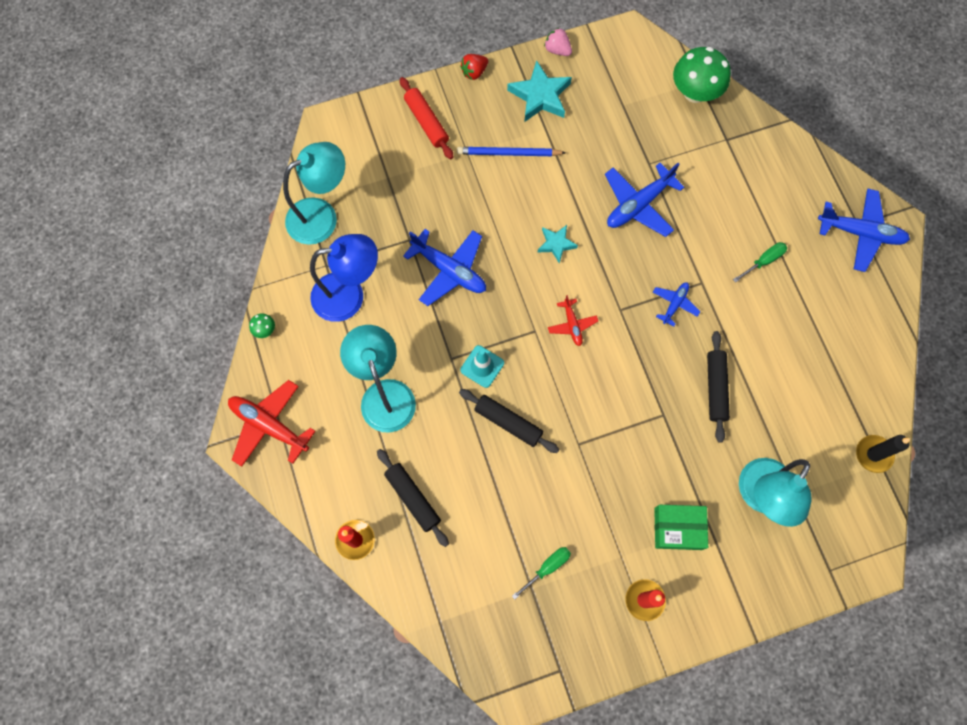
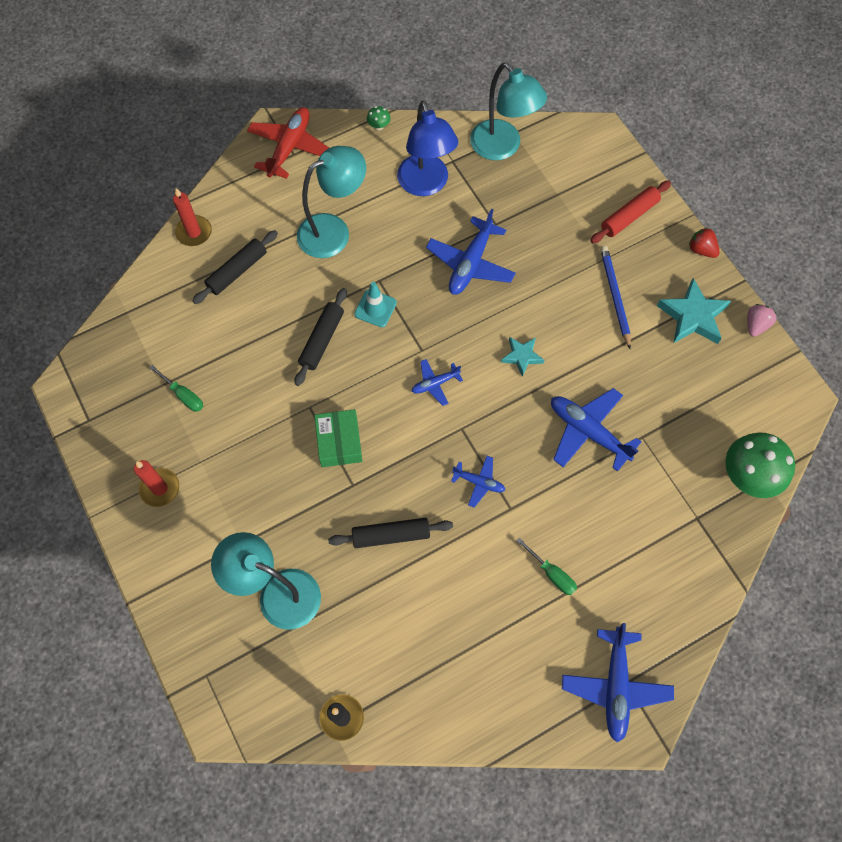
camera: 80 degrees right, 5 degrees down
red plane [548,295,598,346] -> blue plane [412,359,463,406]
green box [654,505,708,550] -> green box moved to [314,409,362,467]

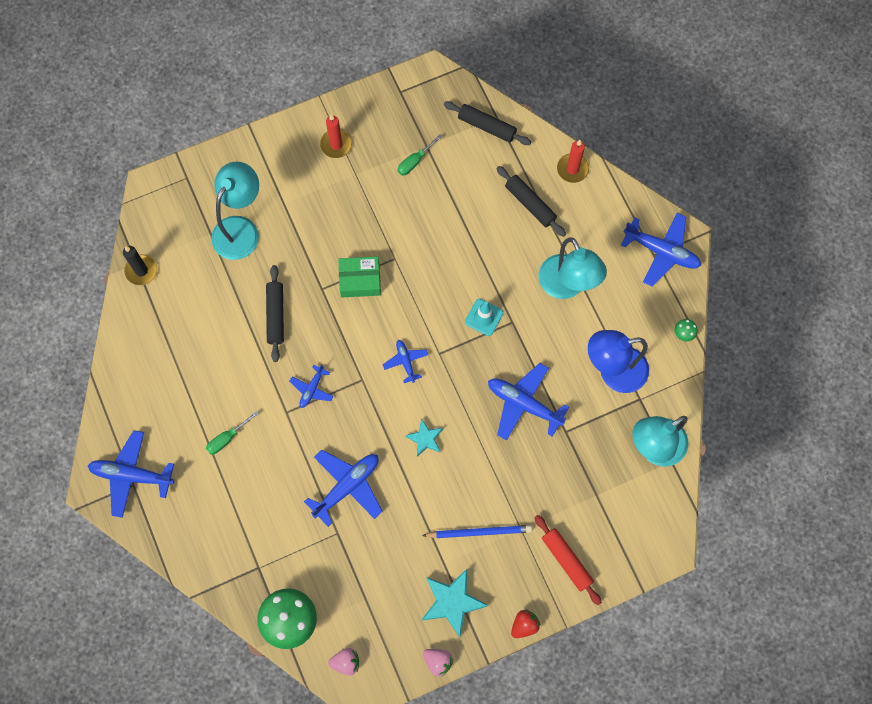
camera: 95 degrees right, 5 degrees up
red plane [247,107,329,179] -> blue plane [621,213,701,287]
black rolling pin [295,288,347,386] -> black rolling pin moved to [444,101,531,145]
none -> pink strawberry [328,648,359,676]

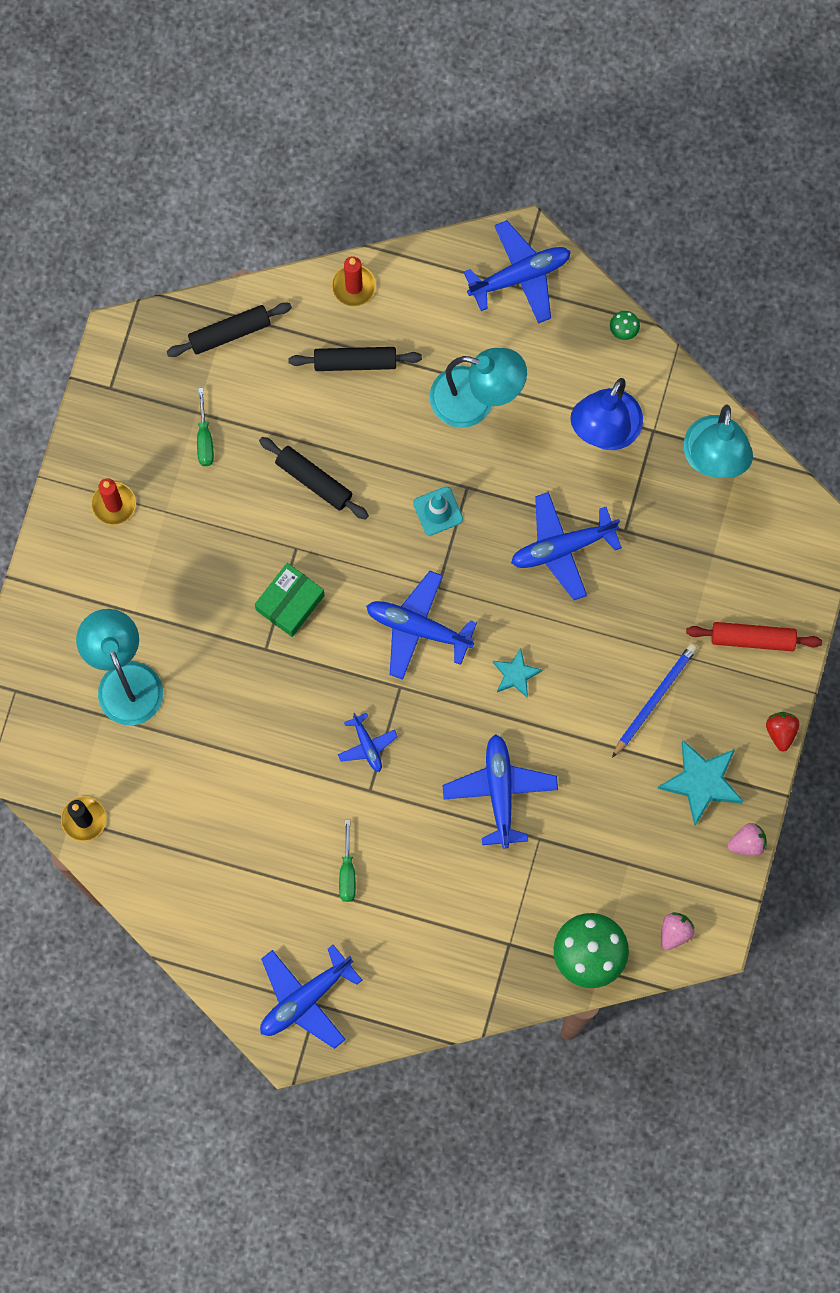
camera: 50 degrees left, 5 degrees up
black rolling pin [266,265,284,362] -> black rolling pin moved to [259,437,369,520]
blue plane [383,340,428,383] -> blue plane [366,571,477,680], size x1.83

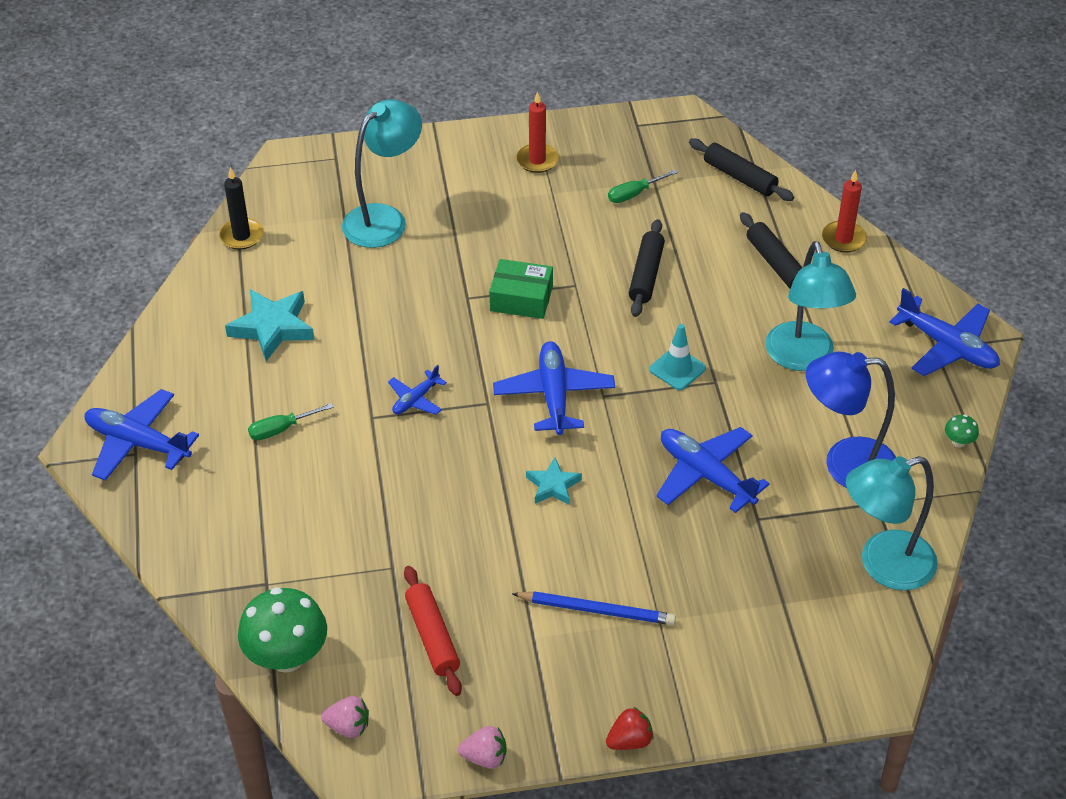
camera: 65 degrees right, 30 degrees down
blue plane [442,734,558,849] -> none
turquoise star [657,740,743,826] -> turquoise star moved to [225,290,314,361]
red rolling pin [686,622,822,651] -> red rolling pin moved to [404,566,462,696]
pink strawberry [727,823,767,856] -> pink strawberry turned 45 degrees counterclockwise [458,726,506,769]

